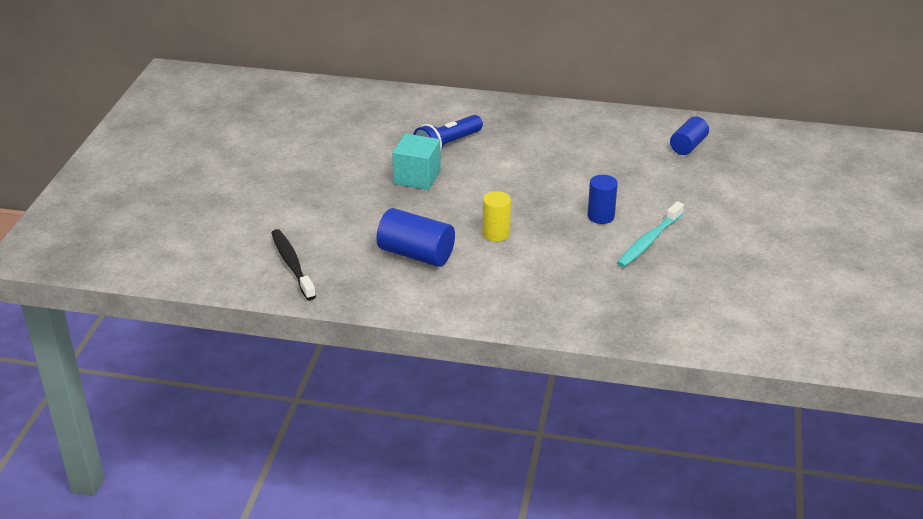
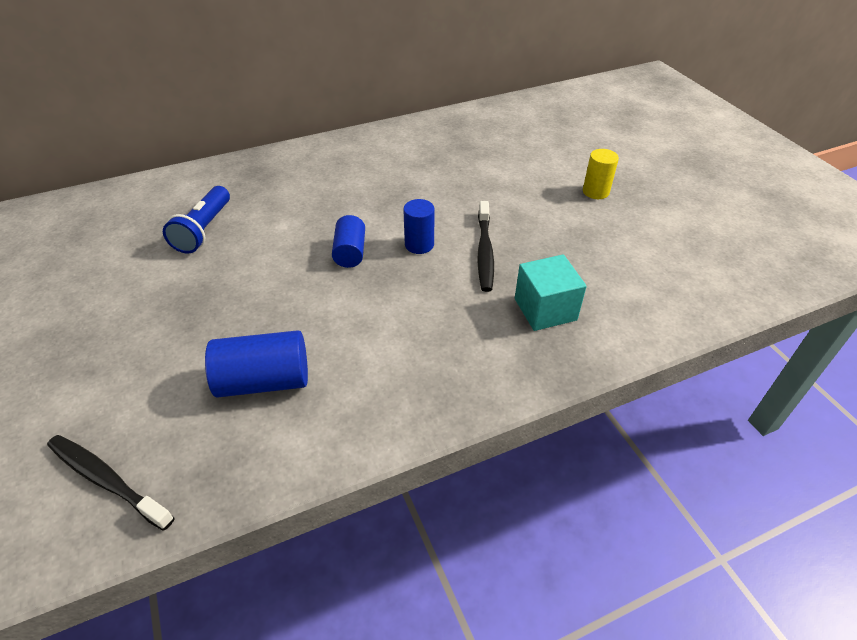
camera: 35 degrees left, 10 degrees up
turquoise cube [392,134,441,190] -> turquoise cube moved to [515,254,587,331]
yellow cylinder [483,191,511,242] -> yellow cylinder moved to [583,149,619,199]
turquoise toothbrush [617,201,684,267] -> black toothbrush [477,201,494,292]
blue cylinder [670,116,709,155] -> blue cylinder moved to [332,215,365,268]

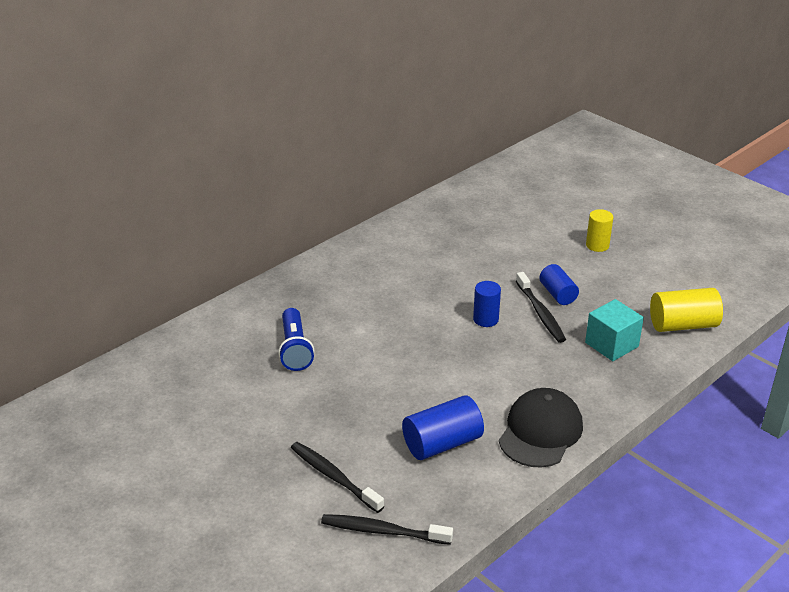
camera: 20 degrees left, 10 degrees down
blue cylinder [332,215,365,268] -> blue cylinder moved to [539,264,579,305]
none -> black toothbrush [291,442,384,513]
none -> black cap [499,388,583,467]
none -> yellow cylinder [650,288,723,332]

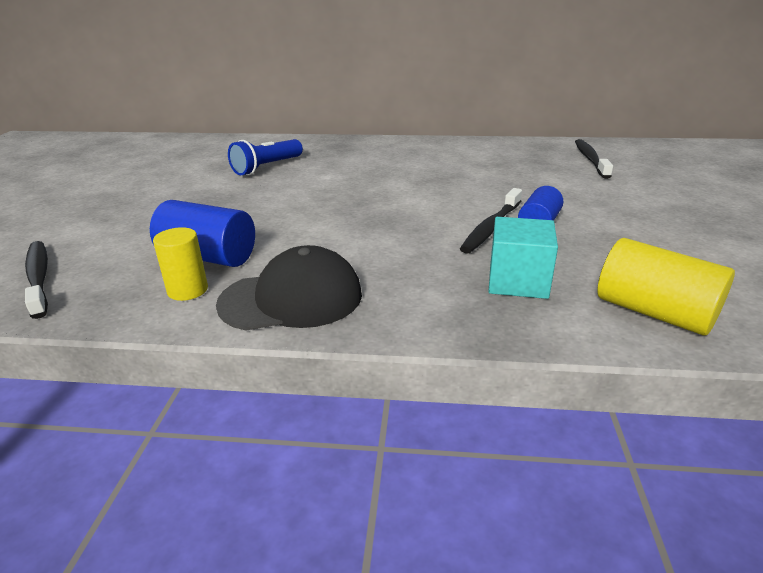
camera: 50 degrees right, 5 degrees down
black toothbrush [291,442,384,513] -> black toothbrush moved to [575,139,613,179]
blue cylinder [473,281,501,327] -> none
yellow cylinder [586,209,613,252] -> yellow cylinder moved to [153,227,208,301]

